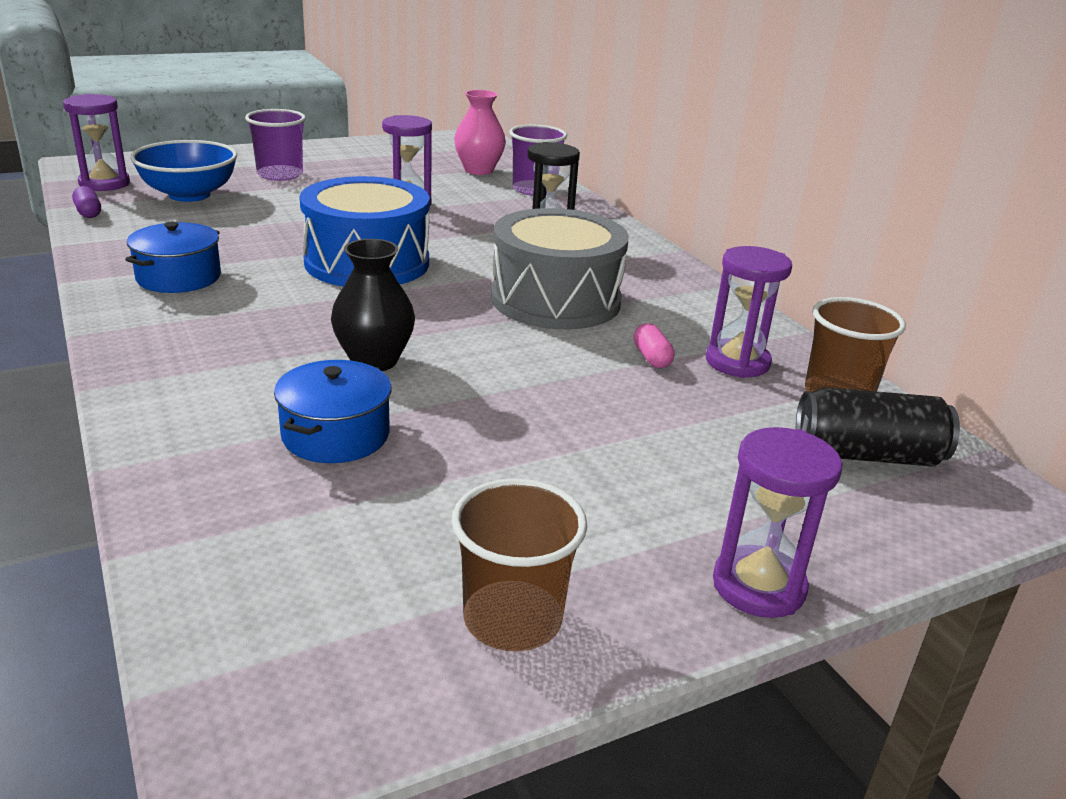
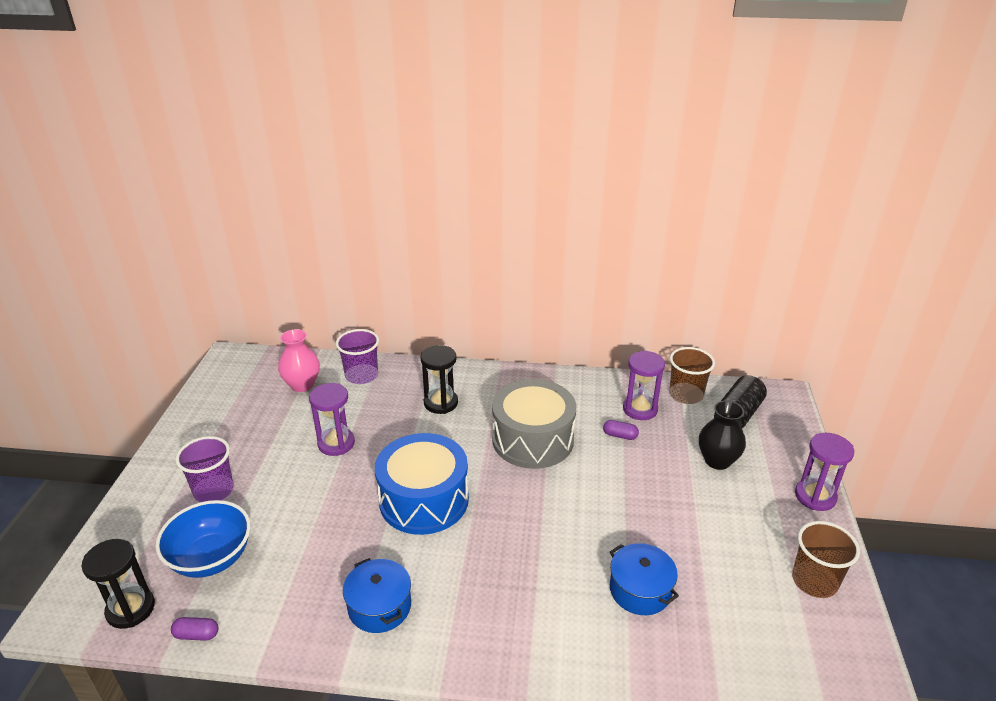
camera: 55 degrees left, 5 degrees up
purple hourglass [63,94,130,191] -> black hourglass [81,539,155,629]
black vase [331,239,415,371] -> black vase moved to [699,401,746,470]
pink capsule [633,323,675,368] -> purple capsule [603,420,639,440]

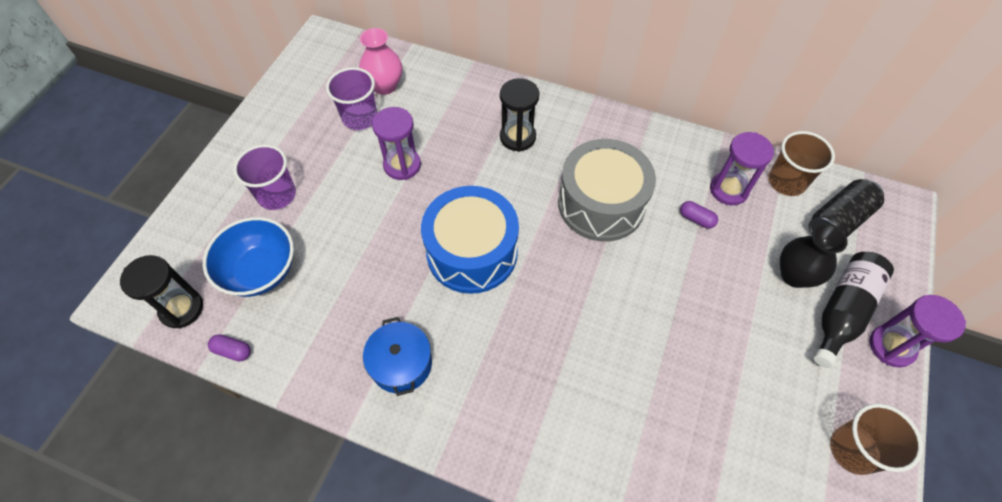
camera: 15 degrees right, 25 degrees up
purple cup [336,329,379,384] -> purple cup moved to [326,67,377,130]
blue pot [610,543,679,615] -> none
none -> black bottle [813,252,894,368]

